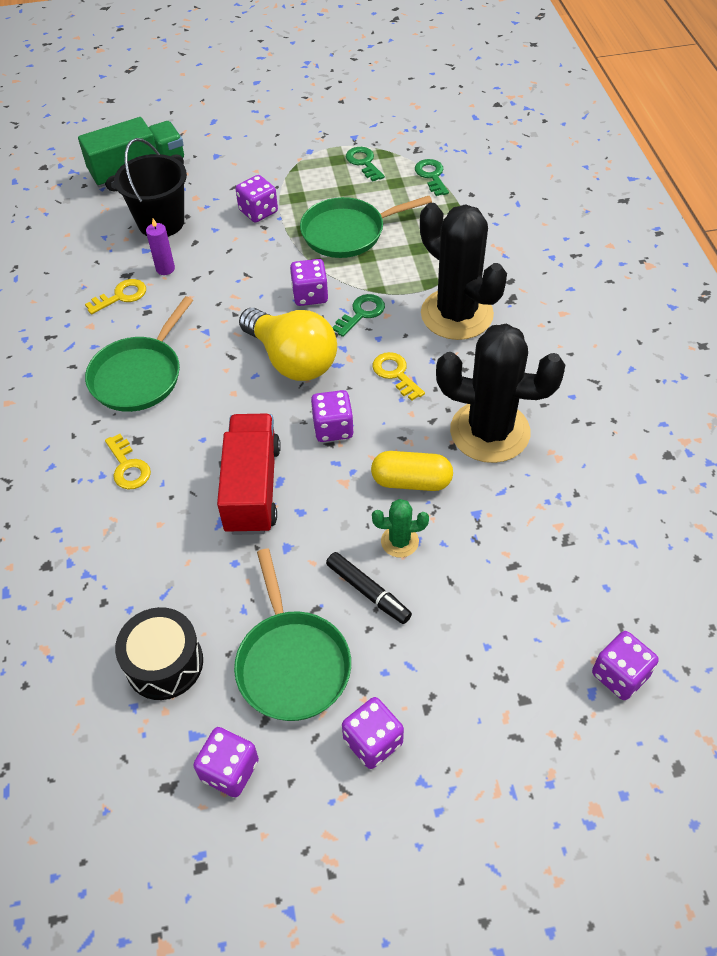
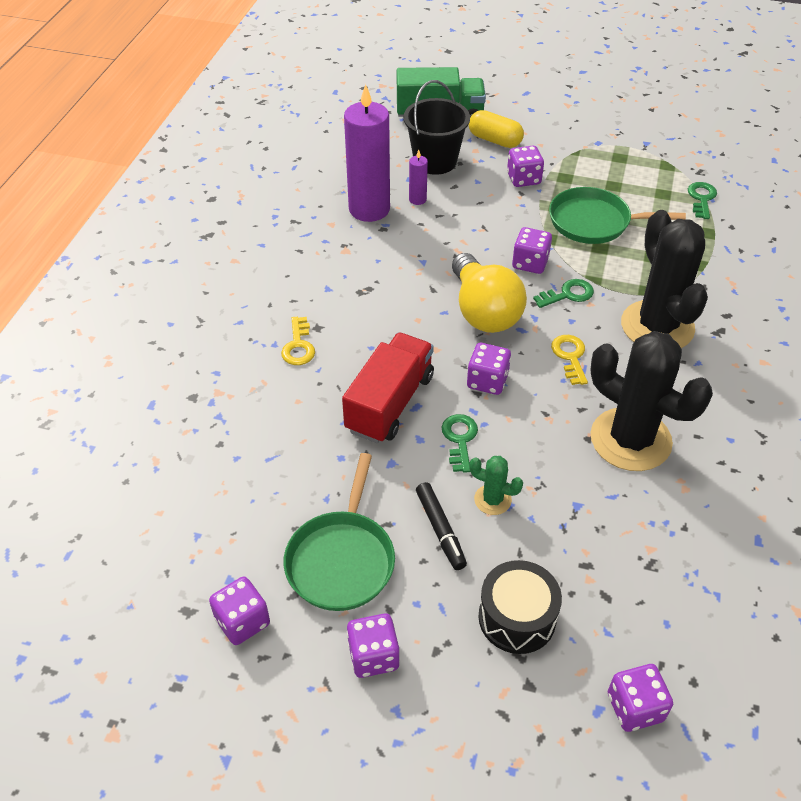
camera: 25 degrees right, 5 degrees down
yellow key [85,279,146,314] -> purple candle [344,84,390,222]
green pan [85,296,193,412] -> none
black drum [115,607,203,700] -> black drum moved to [479,560,562,654]
green key [346,147,385,181] -> green key moved to [441,414,478,473]
yellow capsule [371,451,453,491] -> yellow capsule moved to [469,110,524,148]

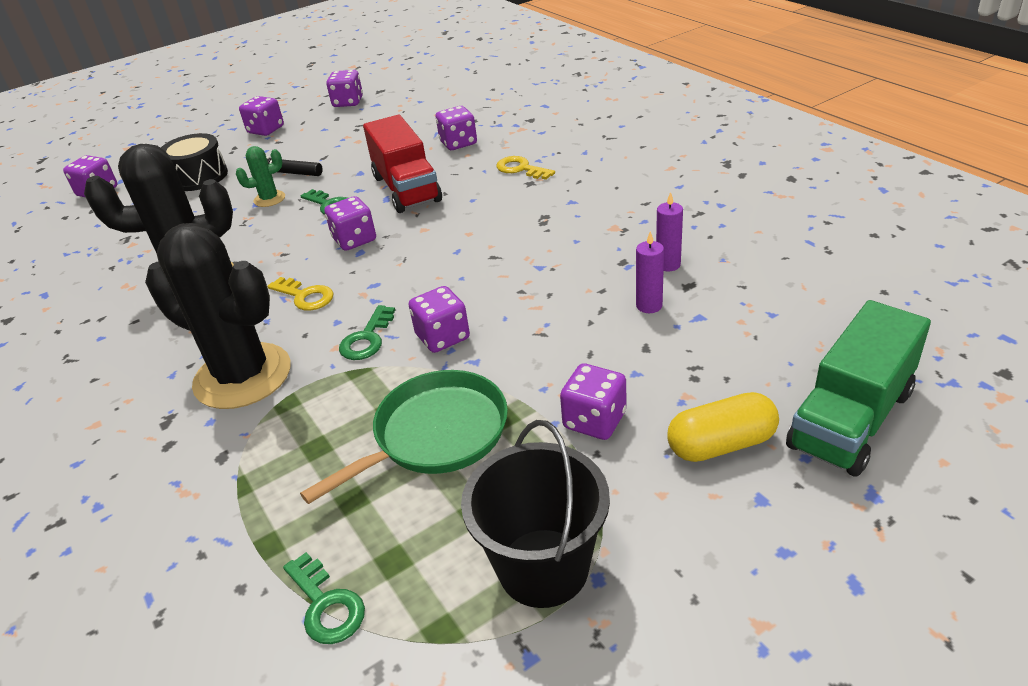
camera: 135 degrees right, 10 degrees down
green pan [284,453,395,611] -> none
purple candle [344,84,390,222] -> purple candle [656,192,683,272], size x0.43
black bucket [404,80,470,175] -> black bucket moved to [461,420,610,608]
yellow light bulb [452,253,527,333] -> none
none -> purple dice [435,106,477,150]

